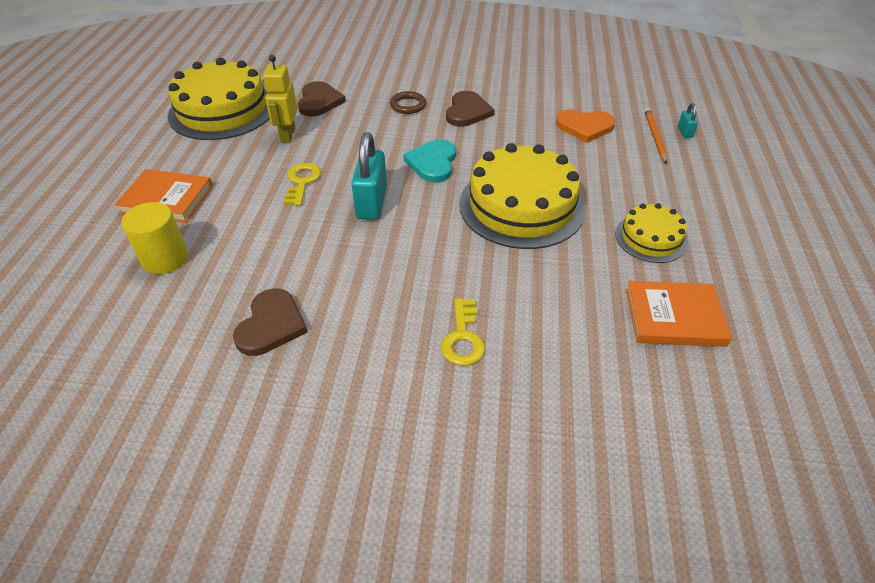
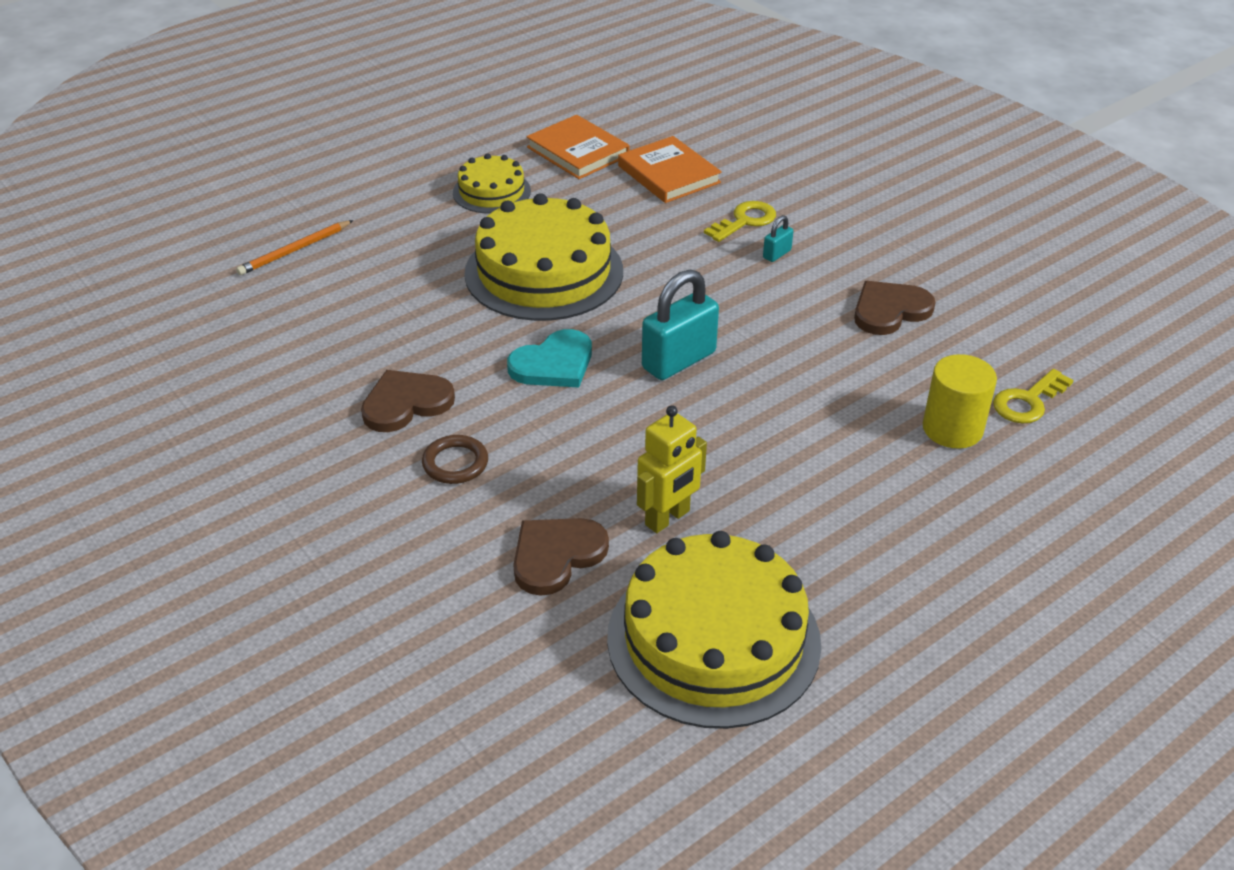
camera: 135 degrees left, 5 degrees down
orange book [115,169,213,223] -> orange book moved to [618,136,722,203]
yellow key [284,163,321,206] -> yellow key moved to [993,369,1073,424]
orange heart [556,109,616,143] -> none
turquoise padlock [678,103,698,138] -> turquoise padlock moved to [763,215,793,262]

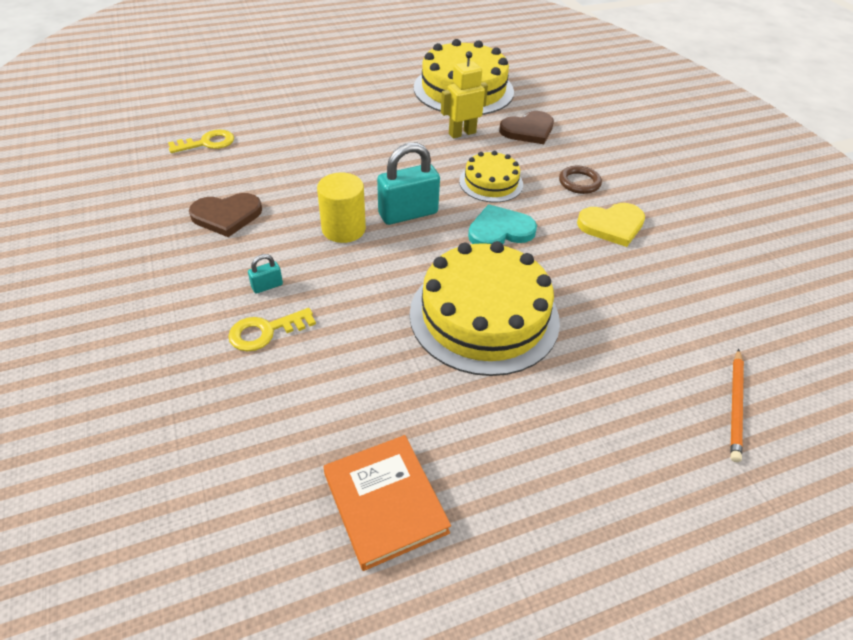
camera: 165 degrees left, 5 degrees up
orange pencil [236,220,353,275] -> orange pencil turned 135 degrees clockwise [730,349,744,462]
brown heart [361,370,455,432] -> yellow heart [577,203,645,247]
yellow cake [453,153,531,213] -> yellow cake moved to [459,151,523,203]
orange book [618,136,722,203] -> none
yellow cylinder [923,354,997,449] -> yellow cylinder moved to [317,173,366,243]

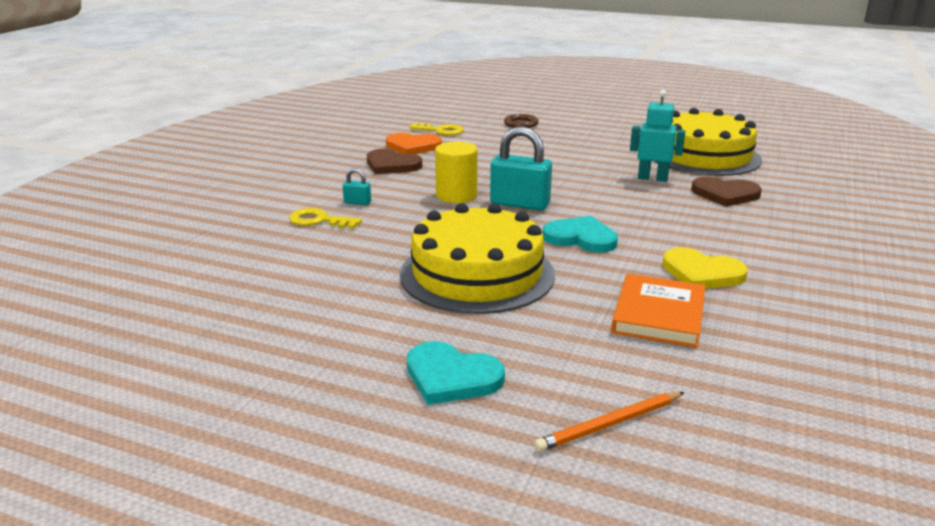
camera: 45 degrees right, 20 degrees down
orange book [324,435,451,571] -> orange book moved to [611,274,705,348]
yellow robot [441,51,488,138] -> turquoise robot [630,90,686,182]
yellow cake [459,151,523,203] -> none
brown ring [559,165,602,194] -> brown ring moved to [504,114,539,128]
none -> orange heart [386,133,442,154]
none -> turquoise heart [407,341,505,405]

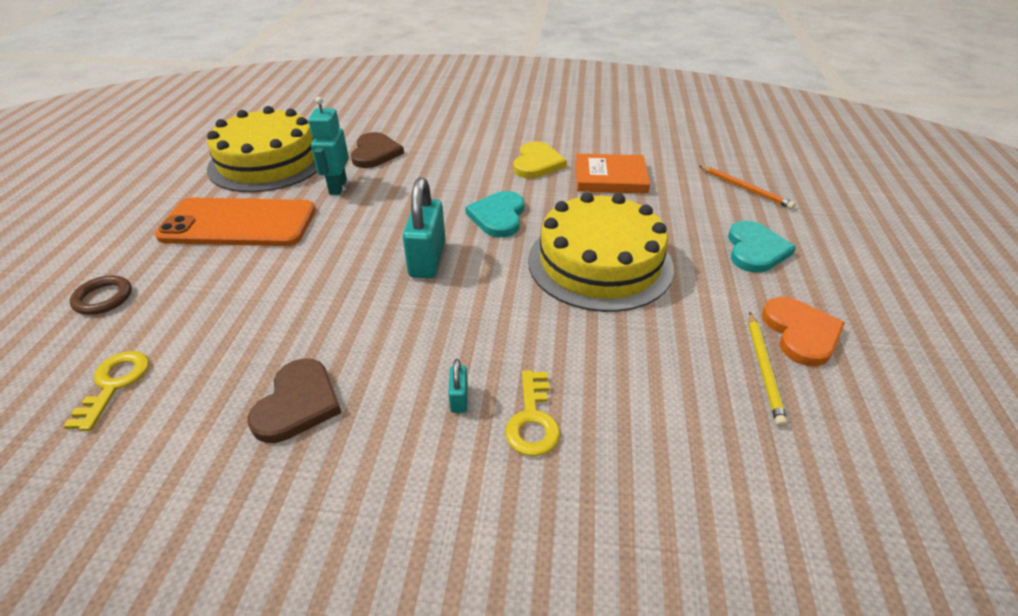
camera: 105 degrees left, 15 degrees up
orange heart [386,133,442,154] -> orange heart moved to [762,297,845,366]
yellow cylinder [435,142,478,203] -> none
none -> orange phone [155,198,316,246]
none -> yellow pencil [749,312,787,427]

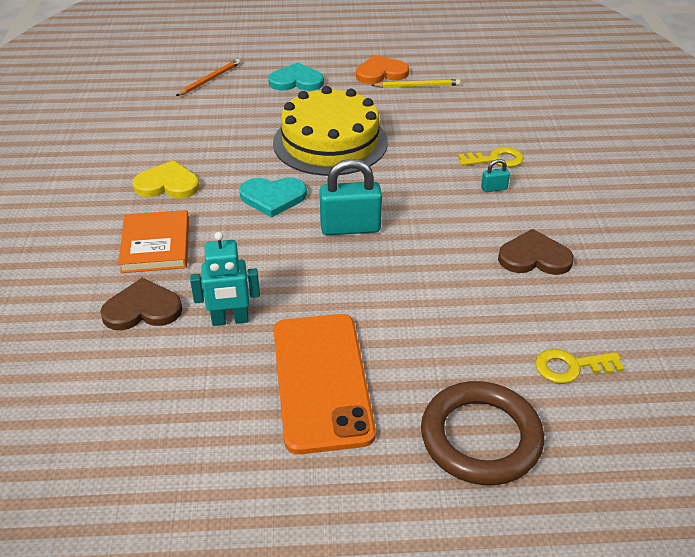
camera: 100 degrees left, 0 degrees up
brown ring [69,275,132,315] -> brown ring [421,381,544,485], size x2.01
yellow cake [207,106,317,192] -> none
orange book [575,154,650,194] -> orange book moved to [118,210,189,273]

